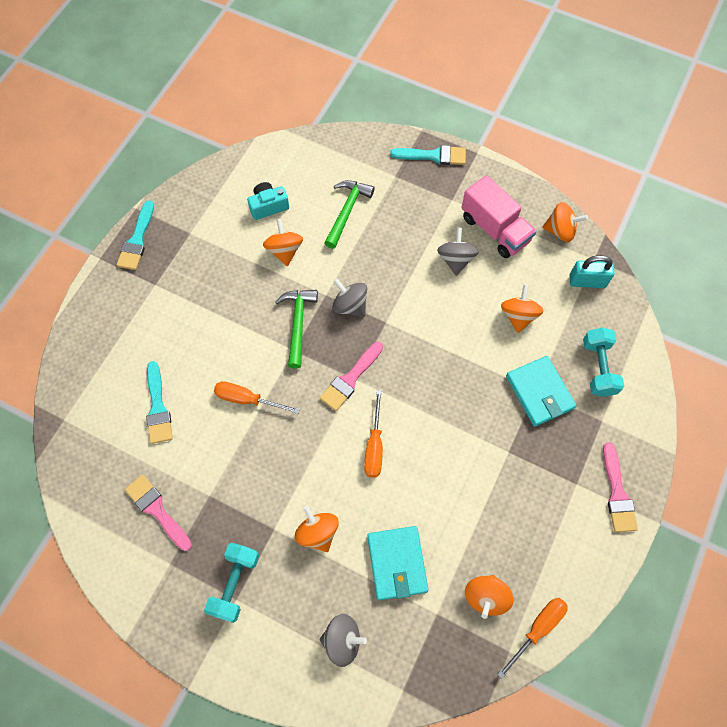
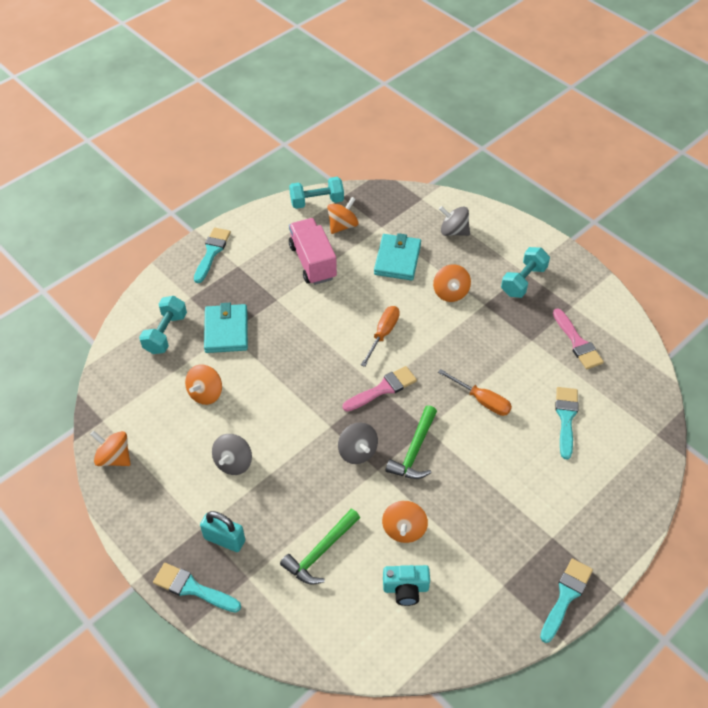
camera: 160 degrees left, 15 degrees down
pink truck [461,175,537,258] -> pink truck moved to [289,218,337,285]
orange screwdriver [497,598,568,679] -> turquoise dumbbell [289,177,344,209]
turquoise padlock [569,255,615,288] -> turquoise padlock moved to [200,511,245,552]
pink brush [603,442,638,532] -> turquoise brush [194,227,231,283]

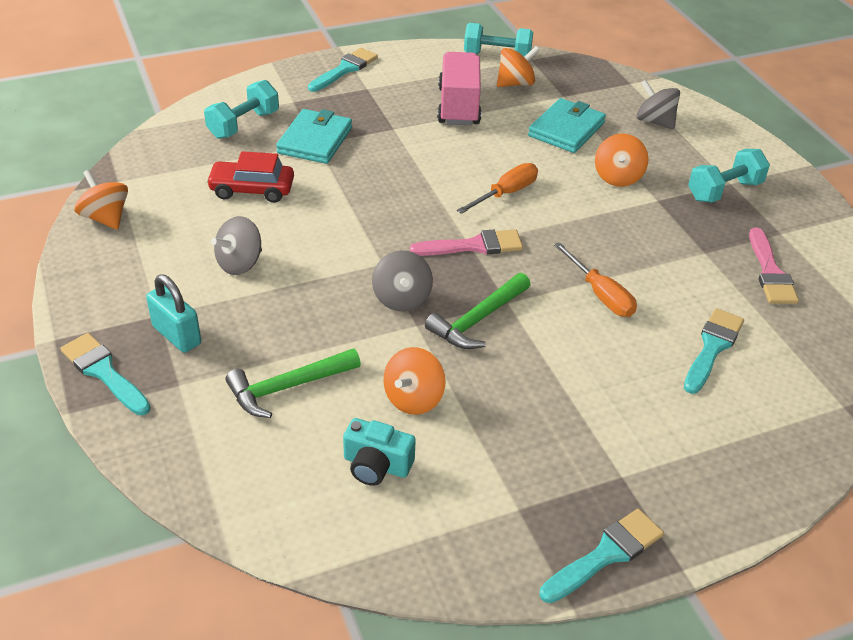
camera: 20 degrees right, 10 degrees down
orange spinning top [185,364,222,405] -> red car [206,151,294,203]

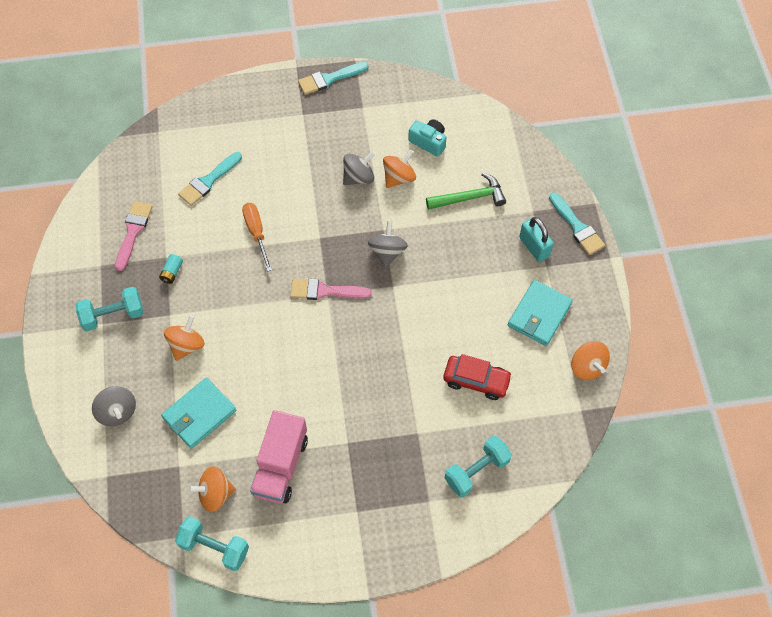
camera: 165 degrees left, 20 degrees up
grey spinning top [211,216,262,275] -> grey spinning top moved to [343,151,375,185]
turquoise wallet [276,109,352,164] -> turquoise wallet moved to [508,280,573,346]
turquoise brush [308,48,378,92] -> none
green hammer [425,273,531,349] -> none
orange screwdriver [457,163,538,214] -> none
none -> turquoise battery [159,254,183,284]

